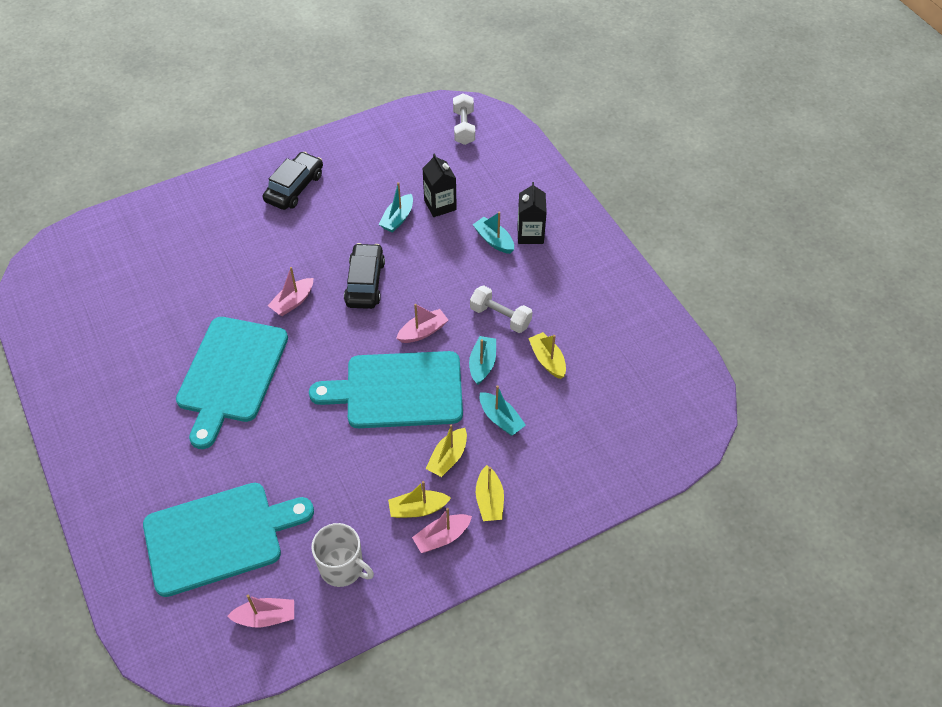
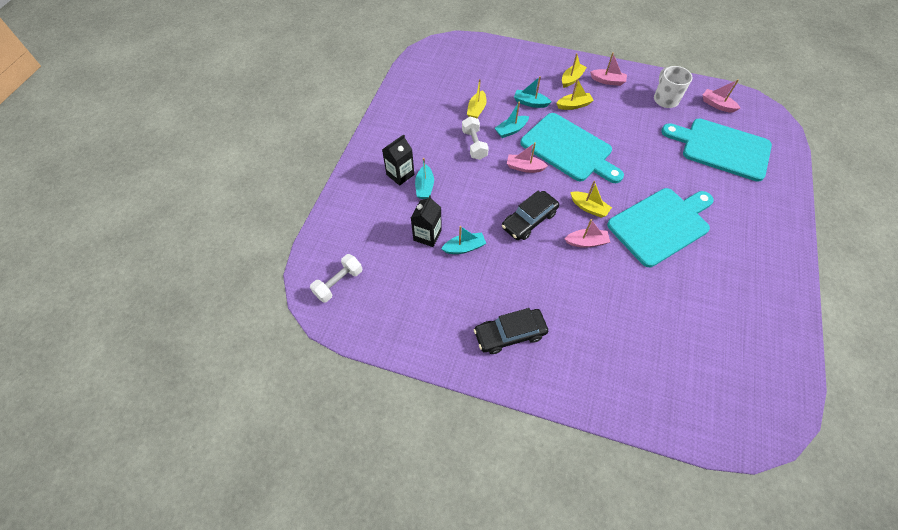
camera: 135 degrees left, 5 degrees up
yellow boat [388,481,451,518] -> yellow boat moved to [570,181,612,218]
turquoise boat [480,385,526,436] -> turquoise boat turned 75 degrees counterclockwise [514,76,551,108]

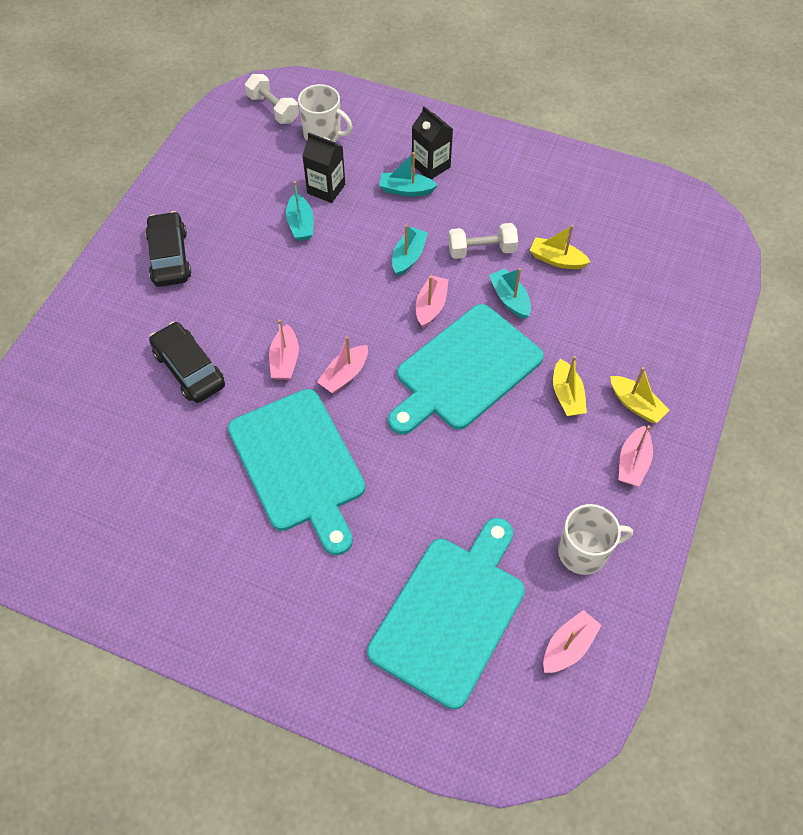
camera: 95 degrees right, 0 degrees up
black car [502,190,559,240] -> black car moved to [149,322,225,403]
turquoise boat [514,76,551,108] -> turquoise boat moved to [392,225,428,276]
yellow boat [570,181,612,218] -> pink boat [317,336,368,393]
none -> white mug [298,84,352,142]

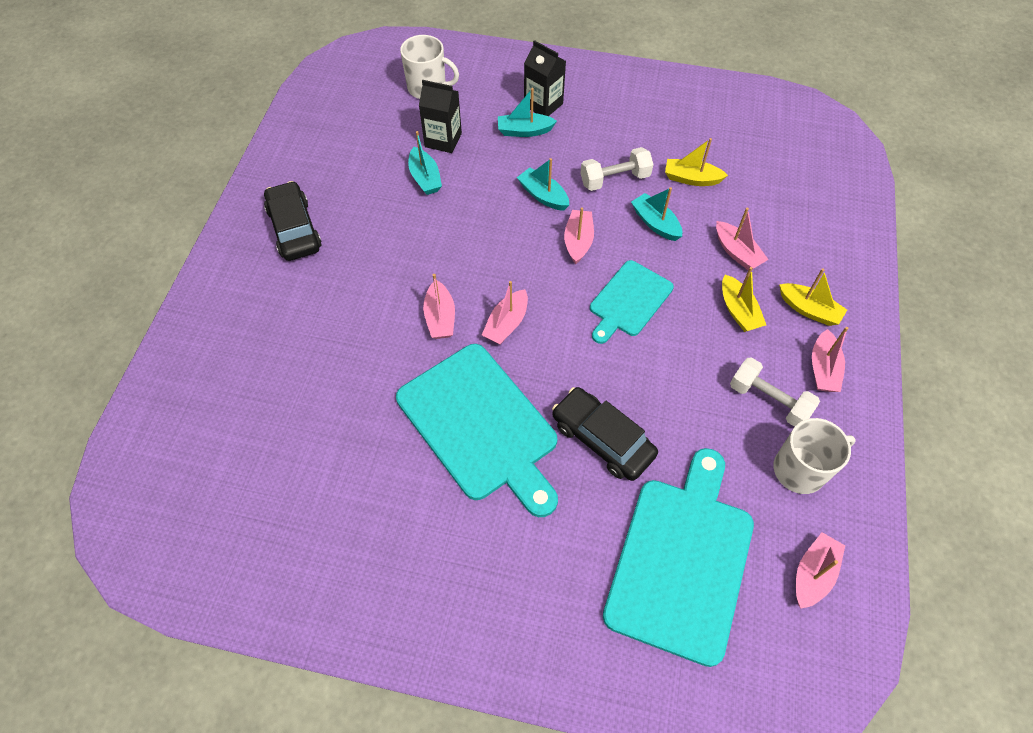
camera: 10 degrees left, 0 degrees up
black car [149,322,225,403] -> black car moved to [552,387,658,481]
white dumbbell [245,74,299,124] -> white dumbbell moved to [730,357,820,427]
turquoise cutting board [388,304,544,435] -> turquoise cutting board [590,260,674,344], size x0.58
turquoise boat [392,225,428,276] -> turquoise boat turned 60 degrees counterclockwise [517,158,569,211]
none -> pink boat [716,208,769,270]

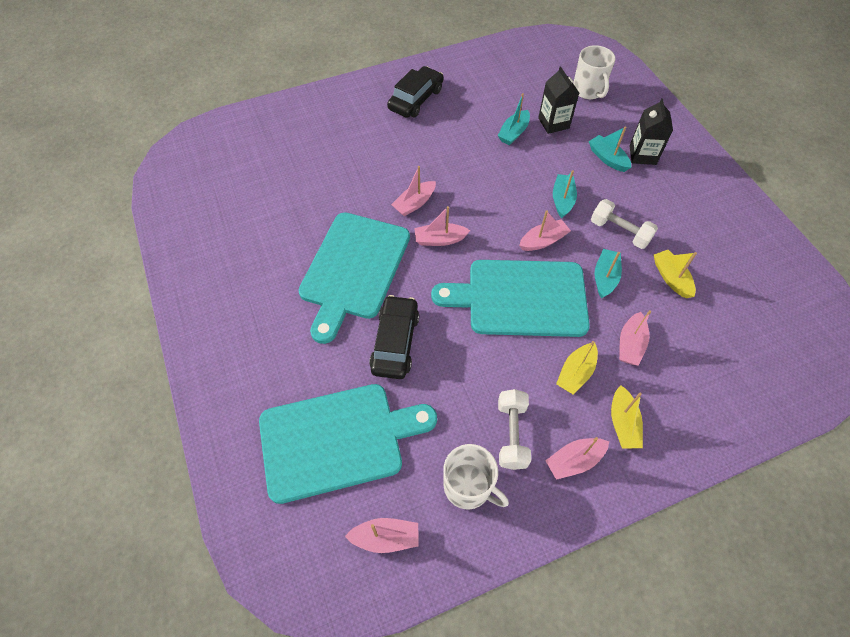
camera: 55 degrees right, 0 degrees up
turquoise cutting board [590,260,674,344] -> turquoise cutting board [431,260,590,337], size x1.73

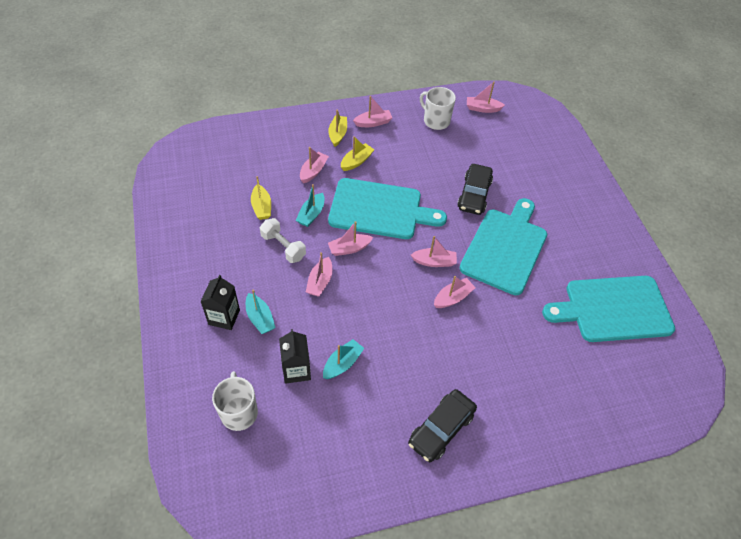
camera: 175 degrees left, 5 degrees down
turquoise cutting board [259,384,437,504] -> turquoise cutting board moved to [542,276,675,342]
white dumbbell [498,389,531,470] -> none
turquoise boat [553,170,577,218] -> pink boat [306,252,332,297]

